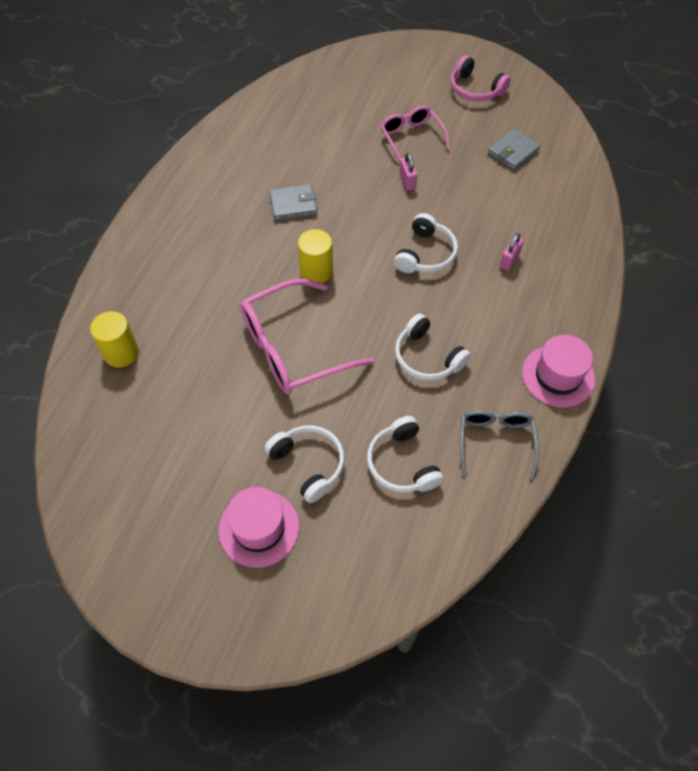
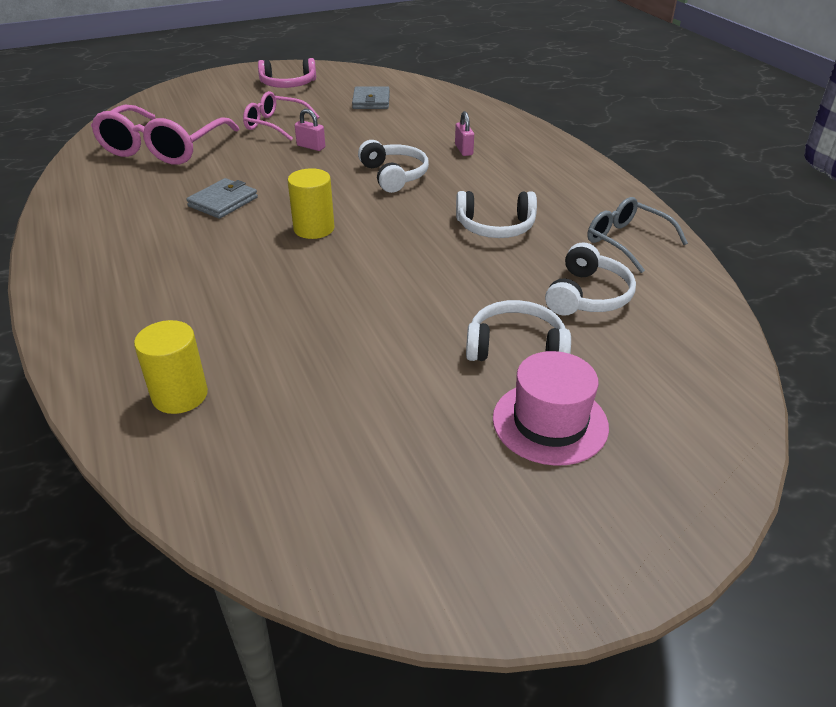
camera: 45 degrees left, 20 degrees down
pink glasses [240,278,374,394] -> pink glasses moved to [91,105,239,165]
white headphones [367,416,443,492] -> white headphones turned 90 degrees counterclockwise [545,242,636,316]
pink hat [522,335,595,407] -> none

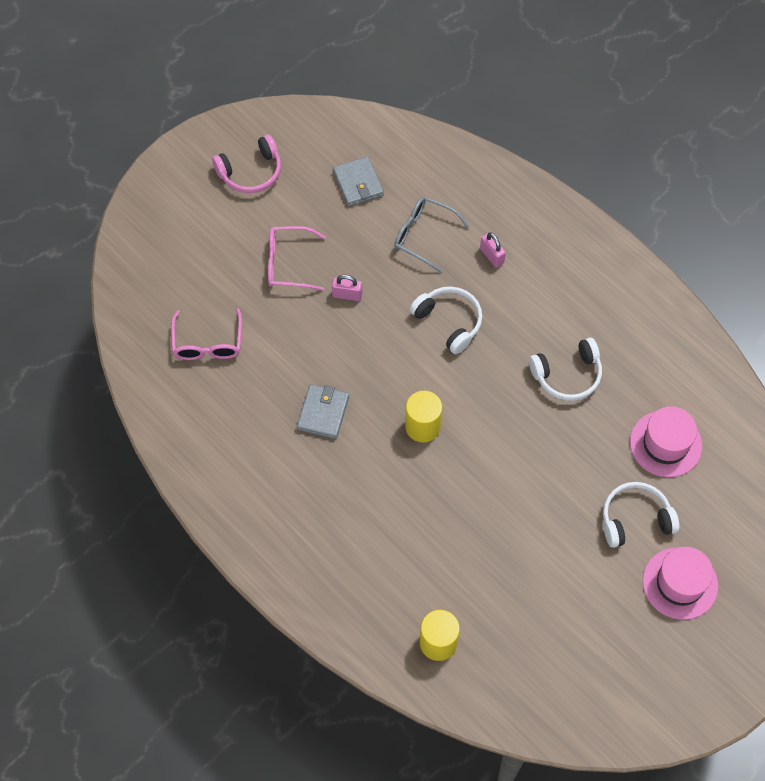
camera: 20 degrees left, 25 degrees up
pink glasses [91,105,239,165] -> pink glasses [171,308,242,360], size x0.59
white headphones [545,242,636,316] -> pink hat [630,406,702,477]
grey glasses [587,197,688,273] -> grey glasses moved to [394,197,470,273]

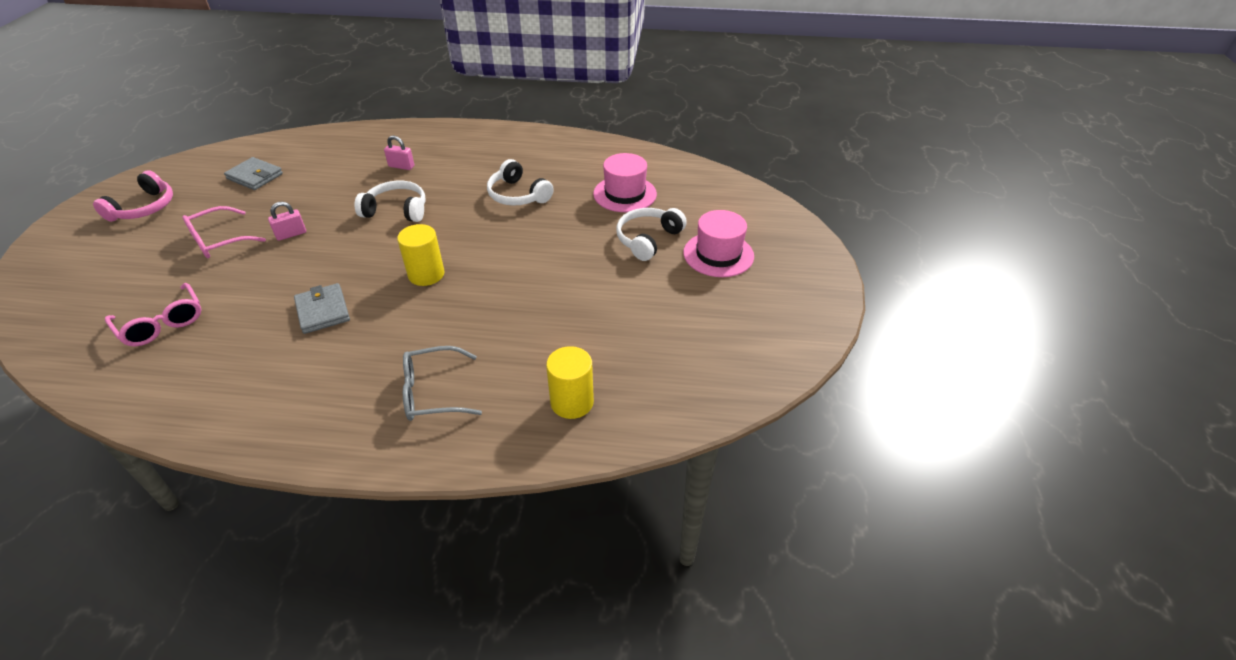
camera: 40 degrees left, 20 degrees down
grey glasses [394,197,470,273] -> grey glasses moved to [403,346,482,421]
white headphones [529,338,602,401] -> white headphones turned 105 degrees clockwise [487,159,554,206]

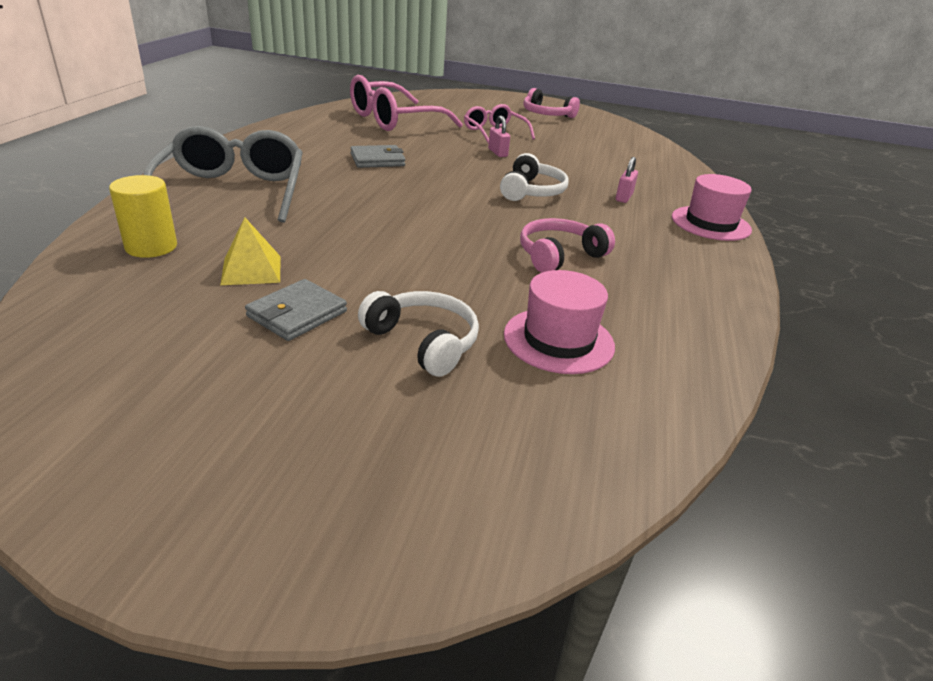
camera: 95 degrees right, 10 degrees down
pink glasses [105,283,201,346] -> pink glasses [350,75,463,131], size x1.68
grey wallet [224,157,283,190] -> grey wallet moved to [245,279,347,341]
yellow cylinder [397,224,445,286] -> none
grey glasses [403,346,482,421] -> grey glasses [144,126,303,223], size x1.68
white headphones [487,159,554,206] -> pink headphones [520,218,615,273]
pink hat [683,210,754,277] -> pink hat moved to [672,174,752,241]
none -> yellow pyramid [220,217,280,285]

